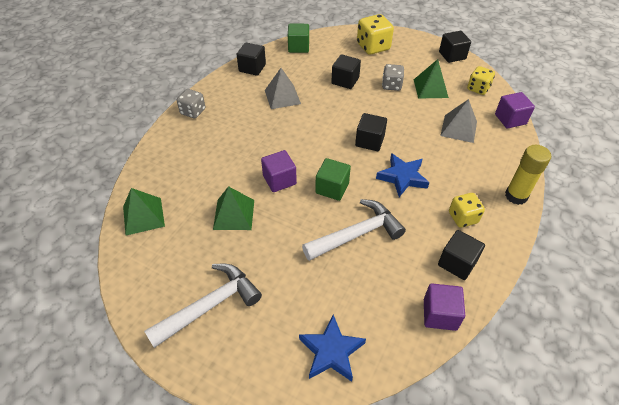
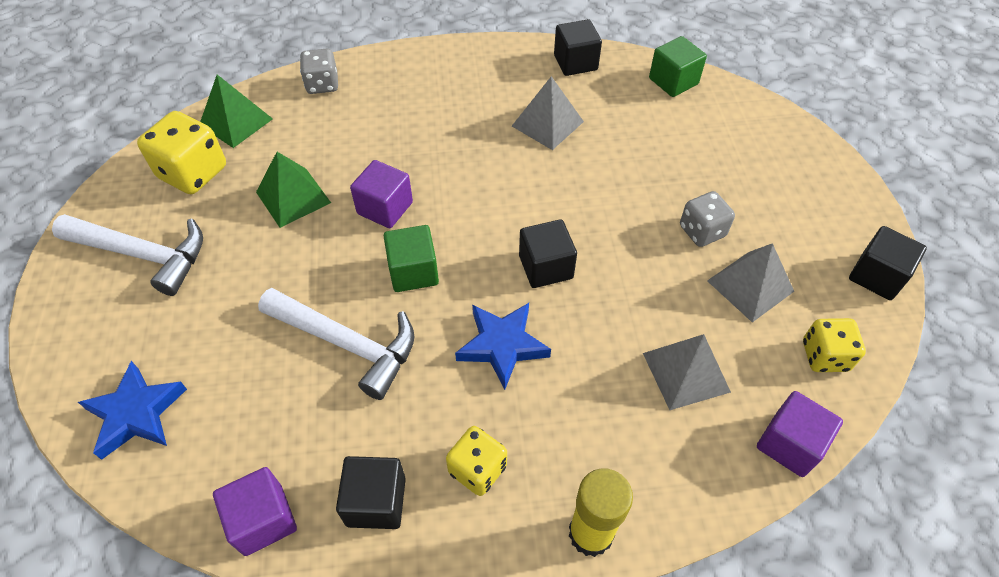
camera: 55 degrees right, 5 degrees up
grey dice [177,89,205,119] -> grey dice moved to [300,49,338,94]
black cube [332,54,361,89] -> none
yellow dice [357,14,394,55] -> yellow dice moved to [137,111,226,194]
green pyramid [414,59,449,98] -> grey pyramid [707,243,794,322]

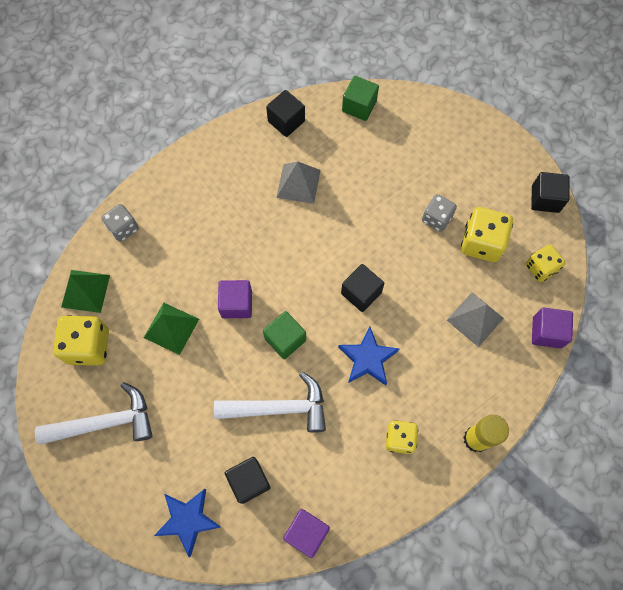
camera: 30 degrees left, 15 degrees up
black cube [336,456,406,529] -> black cube moved to [225,457,270,504]
grey pyramid [707,243,794,322] -> yellow dice [461,207,513,262]

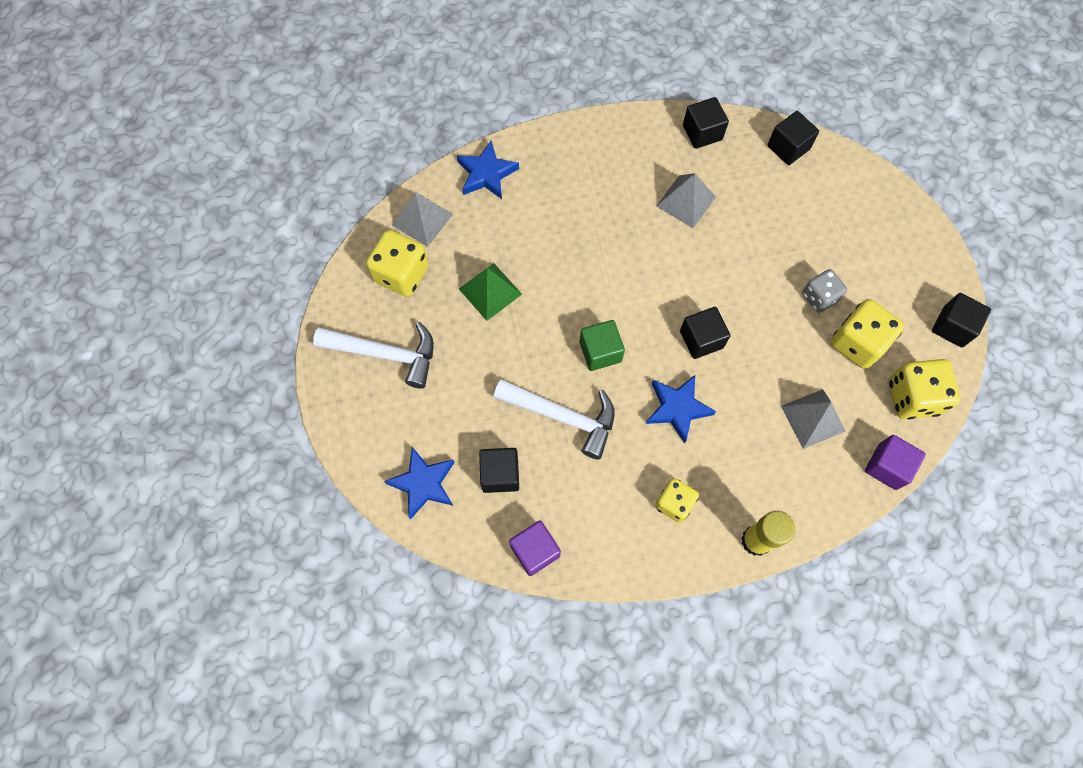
camera: 25 degrees right, 0 degrees up
green pyramid [61,270,110,313] -> grey pyramid [392,192,453,247]
grey dice [101,204,139,242] -> blue star [457,141,519,199]
purple cube [218,280,252,318] -> none
green cube [342,76,379,121] -> black cube [768,111,819,165]
yellow dice [526,244,565,282] -> yellow dice [889,359,960,419], size x1.55

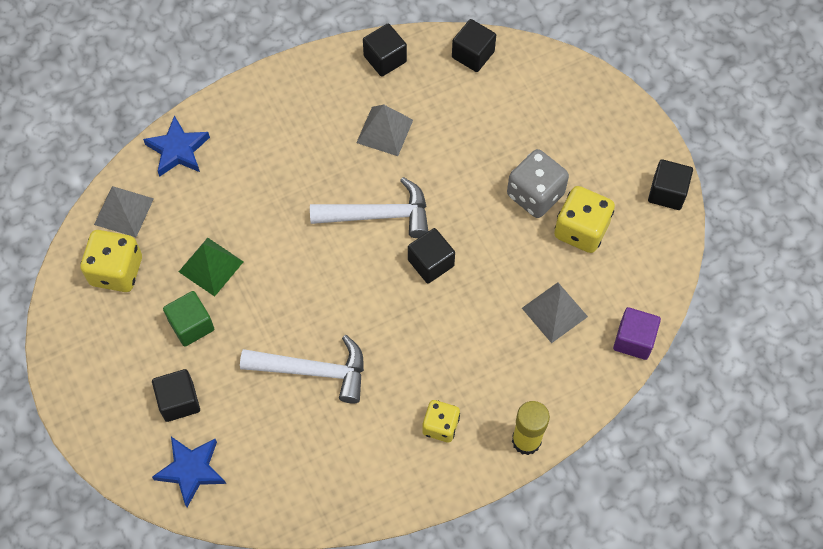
camera: 15 degrees left, 5 degrees down
white hammer [313,322,434,389] -> white hammer moved to [310,177,429,238]
black cube [479,448,519,493] -> black cube moved to [152,369,200,422]
purple cube [509,520,561,576] -> none
green cube [580,320,625,371] -> green cube moved to [163,291,214,347]
blue star [646,375,716,444] -> none
grey dice [802,269,847,313] -> grey dice [507,149,569,218], size x1.55
yellow dice [889,359,960,419] -> none

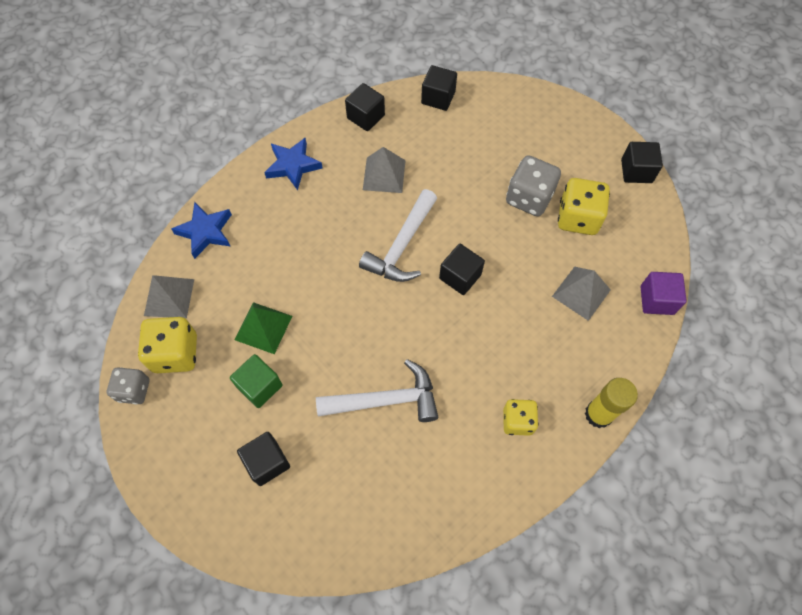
camera: 15 degrees left, 0 degrees up
blue star [152,437,226,507] -> blue star moved to [264,138,323,190]
white hammer [310,177,429,238] -> white hammer turned 135 degrees clockwise [359,189,437,282]
none -> grey dice [107,367,149,405]

